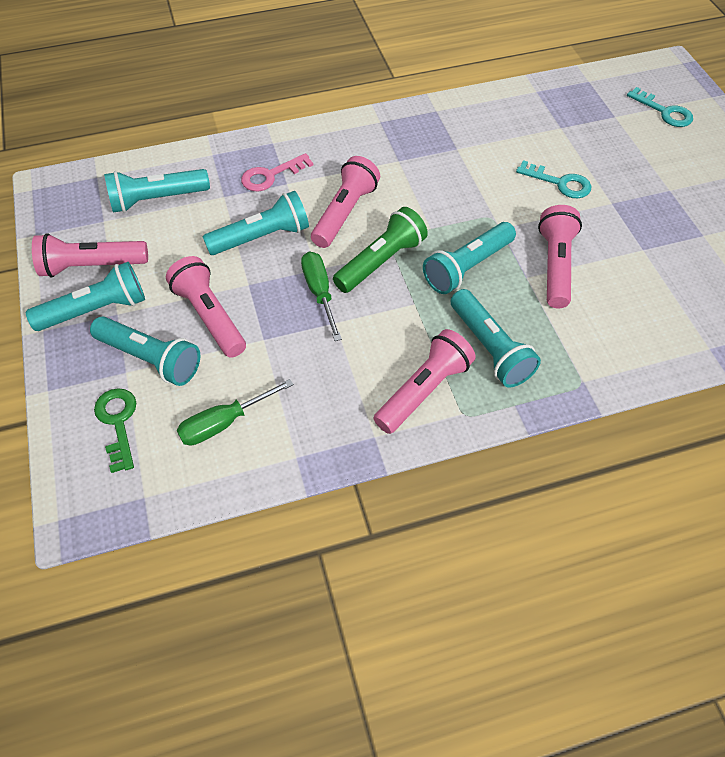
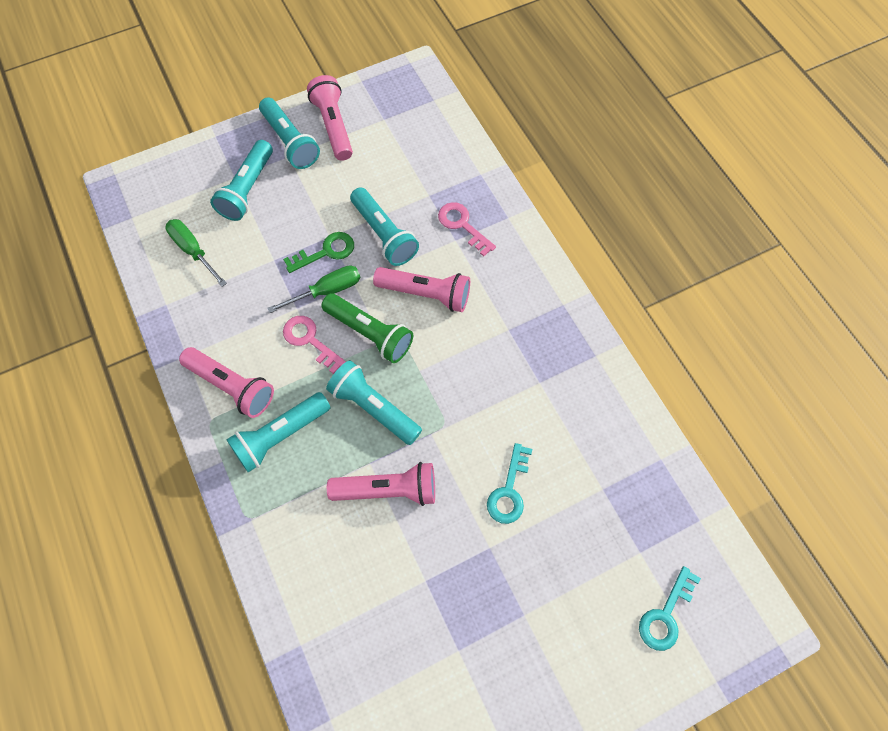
camera: 80 degrees right, 10 degrees up
green key [94,388,136,473] -> green key moved to [283,232,354,273]
turquoise flashlight [104,169,210,213] -> none
pink flashlight [166,256,246,358] -> none
none -> pink key [283,316,346,374]

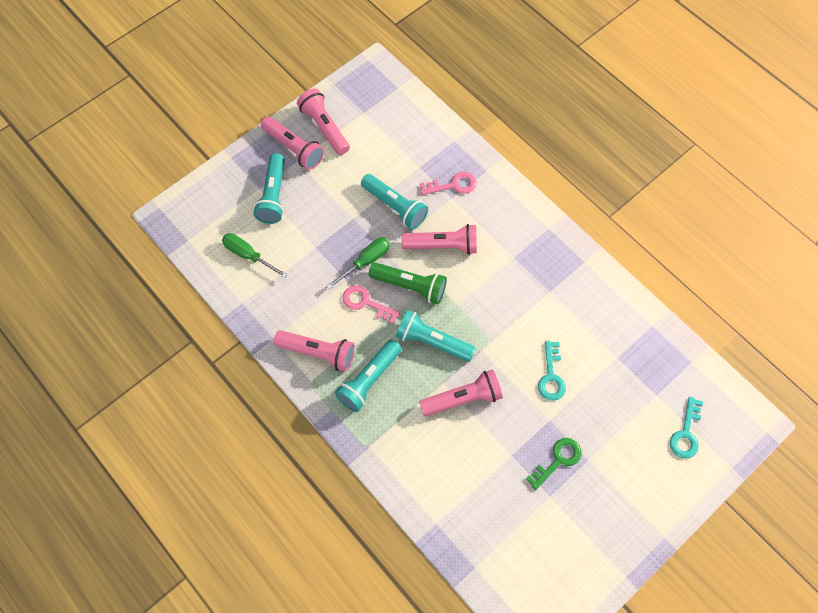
camera: 15 degrees left, 0 degrees up
turquoise flashlight [259,98,320,169] -> pink flashlight [261,117,324,170]
green key [283,232,354,273] -> green key moved to [526,438,581,490]
pink key [438,202,496,256] -> pink key turned 135 degrees clockwise [420,172,477,195]

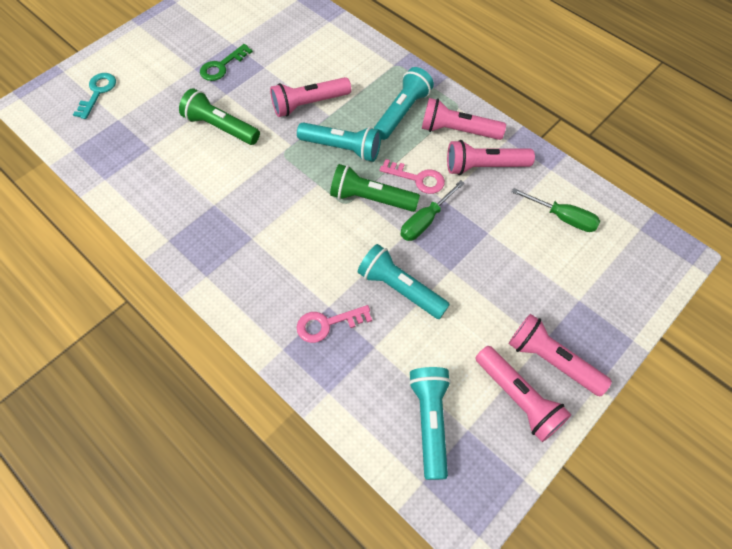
camera: 175 degrees right, 5 degrees down
turquoise flashlight [253,153,285,224] -> turquoise flashlight moved to [409,367,451,480]
pink flashlight [402,224,477,255] -> pink flashlight moved to [447,140,535,175]
turquoise key [538,341,566,401] -> green flashlight [179,88,260,145]

